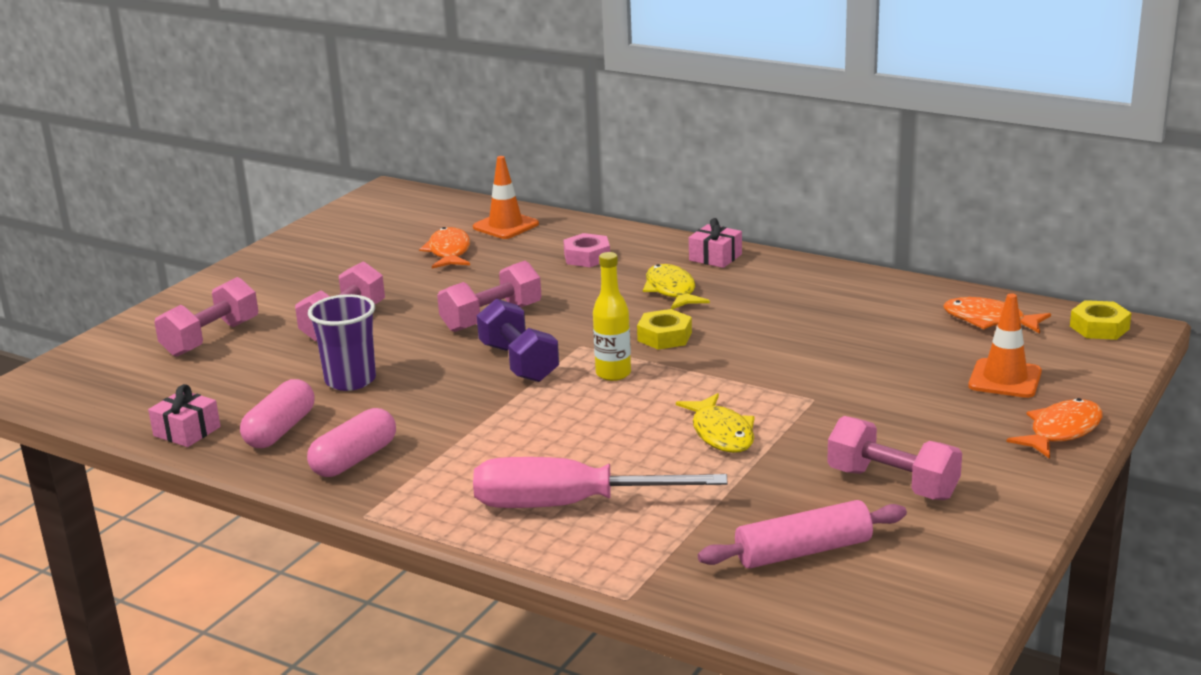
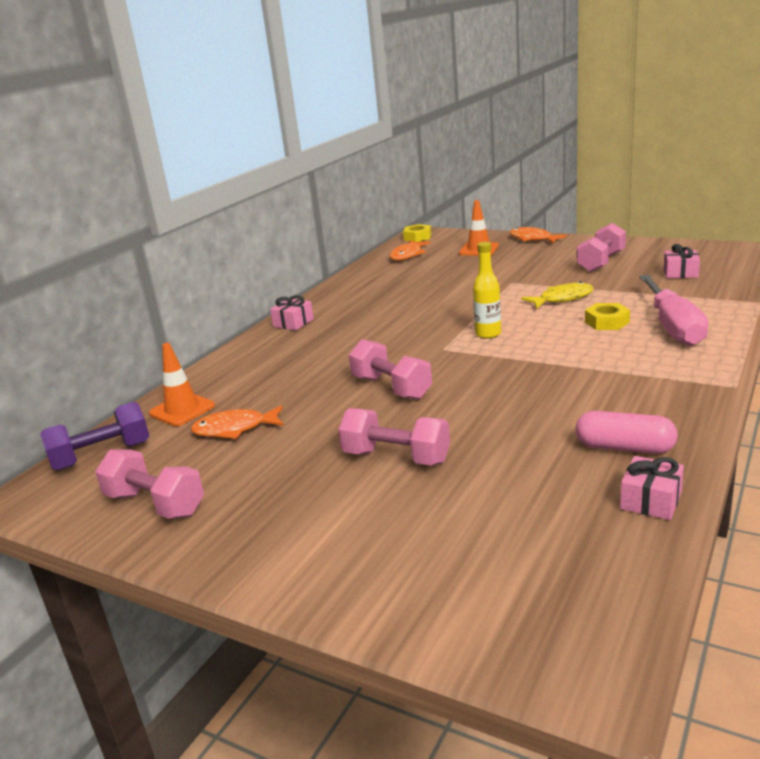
camera: 90 degrees left, 0 degrees up
pink dumbbell [154,277,258,357] -> pink dumbbell moved to [95,449,204,519]
pink capsule [307,408,396,477] -> none
purple cup [308,294,376,391] -> none
purple dumbbell [477,299,559,382] -> purple dumbbell moved to [40,402,149,471]
pink nut [563,233,610,267] -> none
yellow nut [637,309,692,350] -> yellow nut moved to [585,303,630,330]
yellow fish [643,264,710,309] -> none
pink rolling pin [698,500,907,569] -> pink gift [663,244,700,278]

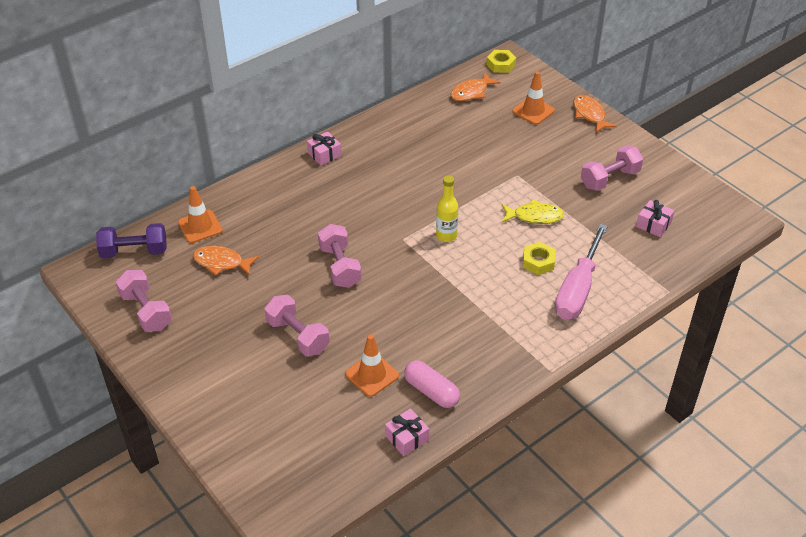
camera: 20 degrees right, 20 degrees up
none -> orange traffic cone [345,334,399,397]

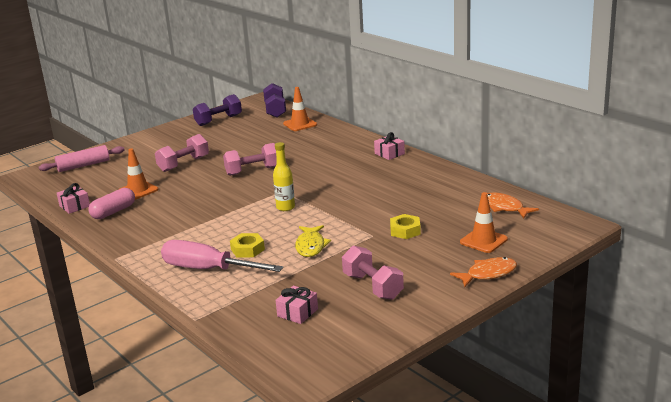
camera: 90 degrees right, 20 degrees down
pink dumbbell [115,270,172,332] -> purple dumbbell [193,94,242,126]
orange fish [193,246,259,276] -> none
yellow nut [486,50,516,73] -> yellow nut moved to [390,214,421,239]
none -> pink rolling pin [39,145,125,172]

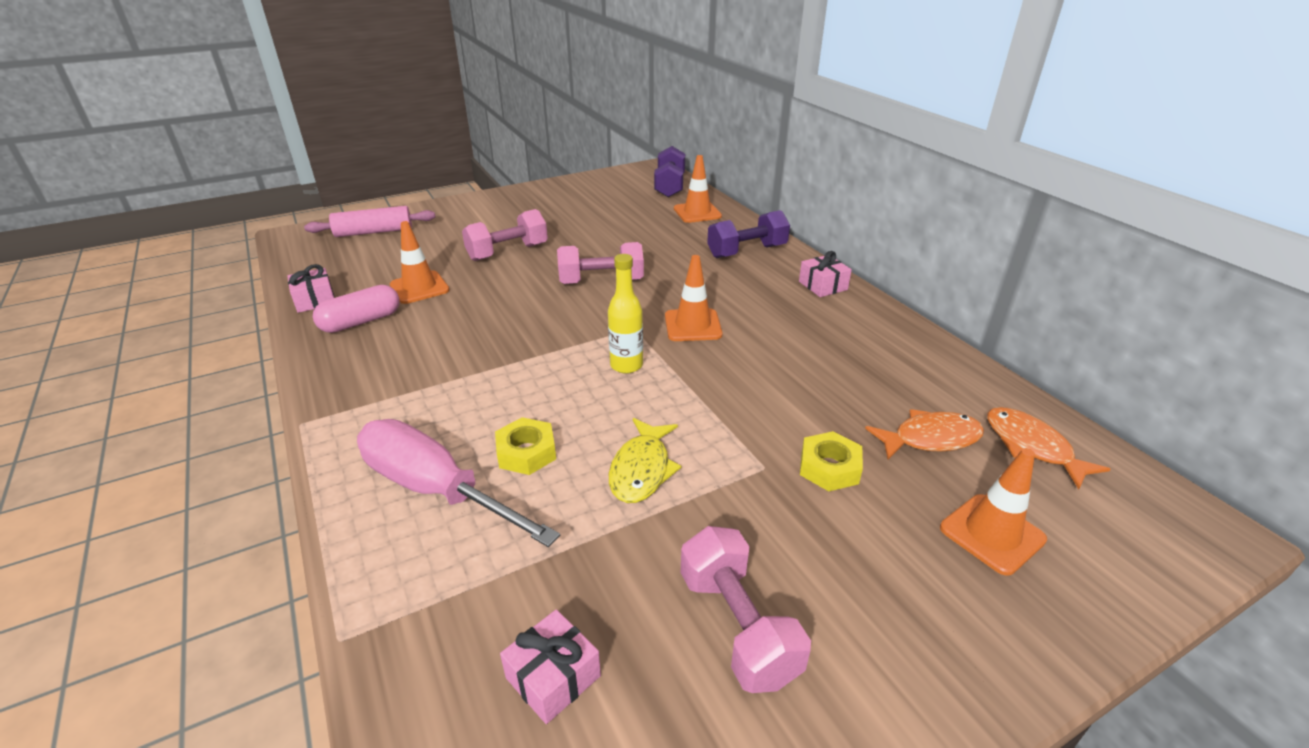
camera: 10 degrees right, 10 degrees up
purple dumbbell [193,94,242,126] -> purple dumbbell moved to [707,210,790,258]
orange fish [450,257,517,287] -> orange fish moved to [865,409,984,460]
none -> orange traffic cone [665,255,723,341]

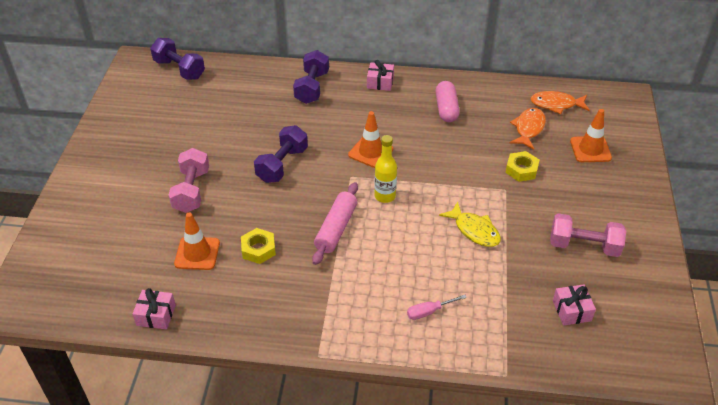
camera: 55 degrees left, 10 degrees up
pink rolling pin [304,206,436,237] -> pink rolling pin moved to [312,182,358,265]
pink capsule [313,285,399,333] -> pink capsule moved to [436,81,460,122]
pink screwdriver [357,419,560,547] -> pink screwdriver [407,295,467,320], size x0.43
yellow nut [495,417,556,475] -> yellow nut moved to [241,228,276,264]
pink dumbbell [557,242,644,284] -> purple dumbbell [254,125,308,183]
orange traffic cone [674,155,722,223] -> none

